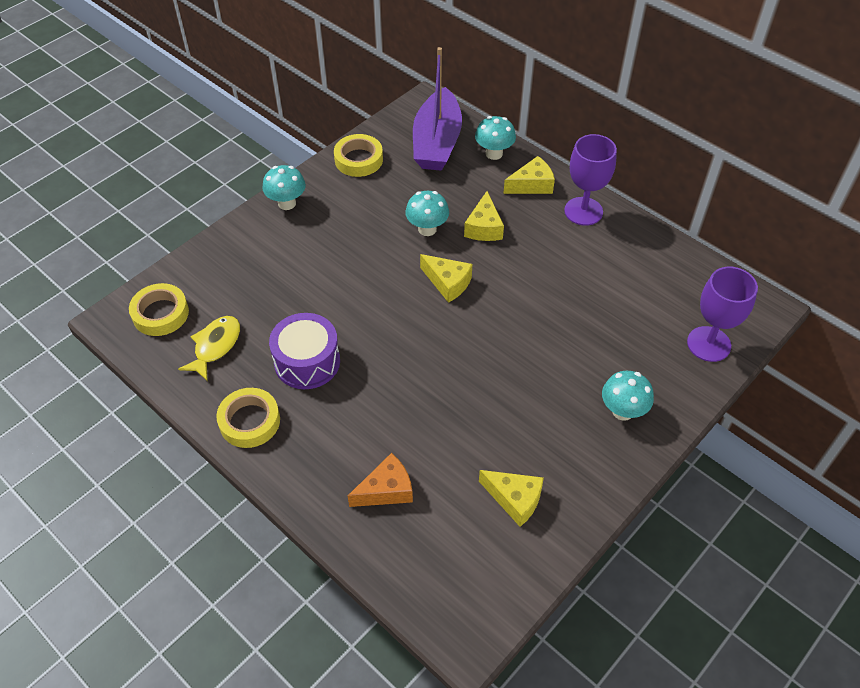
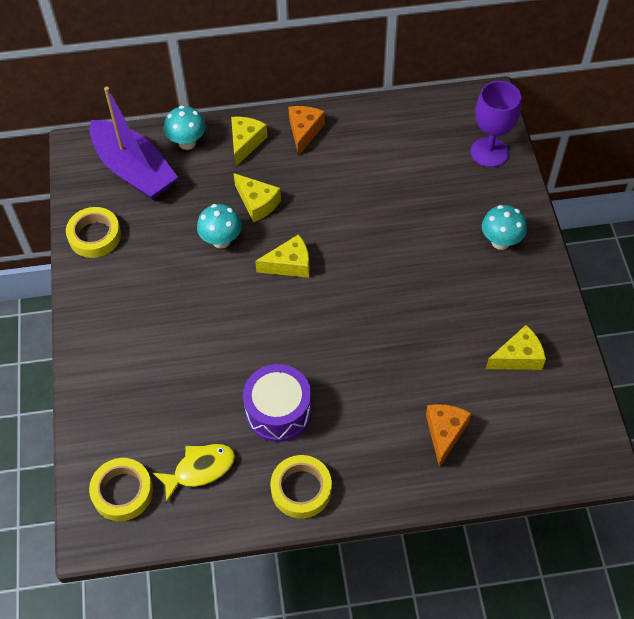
camera: 50 degrees left, 5 degrees up
yellow fish [178,316,240,381] -> yellow fish turned 90 degrees clockwise [153,444,235,503]
turquoise mushroom [263,165,306,210] -> none
purple goblet [564,134,617,226] -> orange cheese [288,106,325,156]

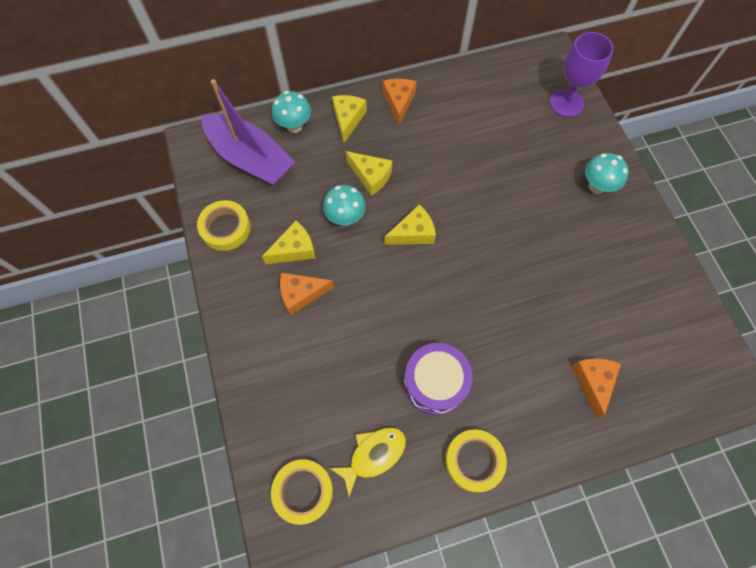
camera: 10 degrees left, 10 degrees up
yellow cheese [486,325,546,370] -> yellow cheese moved to [262,221,315,264]
none -> orange cheese [280,273,334,315]

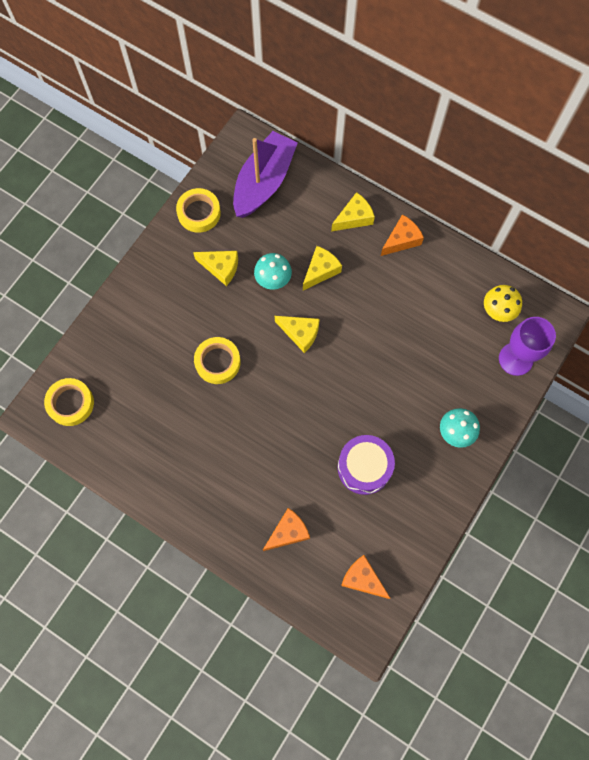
camera: 50 degrees right, 5 degrees up
purple boat [201,79,295,185] -> purple boat turned 150 degrees counterclockwise [233,131,298,218]
turquoise mushroom [272,91,311,133] -> none
orange cheese [280,273,334,315] -> orange cheese moved to [341,555,390,599]
yellow fish [330,427,406,497] -> none
yellow cheese [346,151,392,196] -> yellow cheese turned 135 degrees counterclockwise [303,246,342,291]
purple drum [404,343,473,415] -> purple drum moved to [338,435,395,495]
yellow tape [445,429,507,492] -> yellow tape moved to [194,337,241,384]
none -> yellow mushroom [484,285,522,322]

